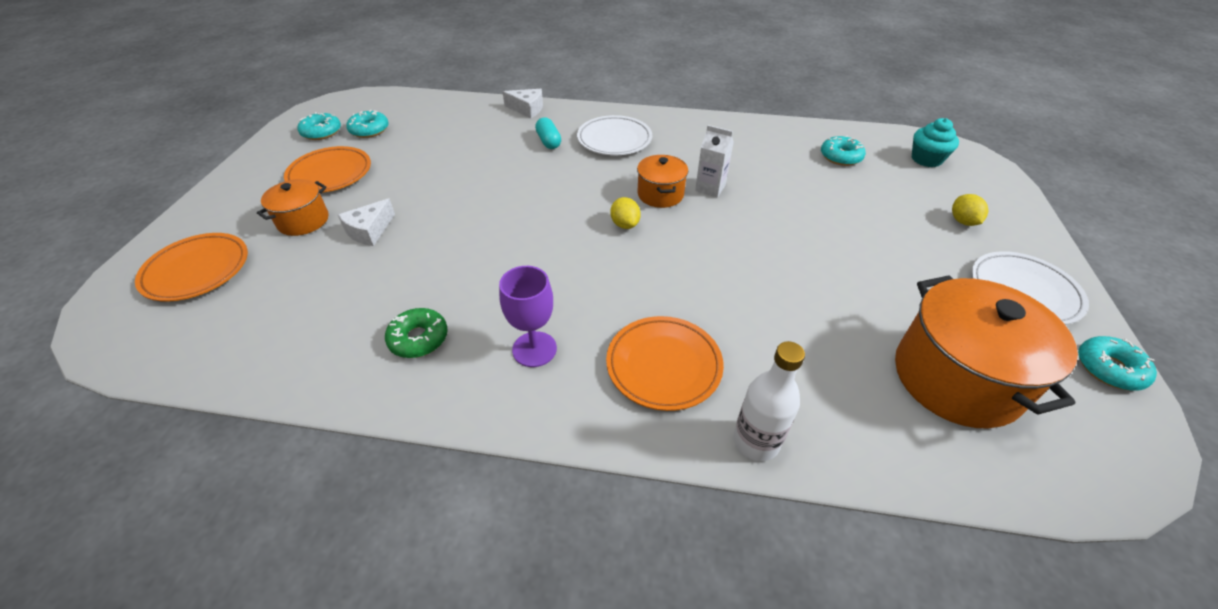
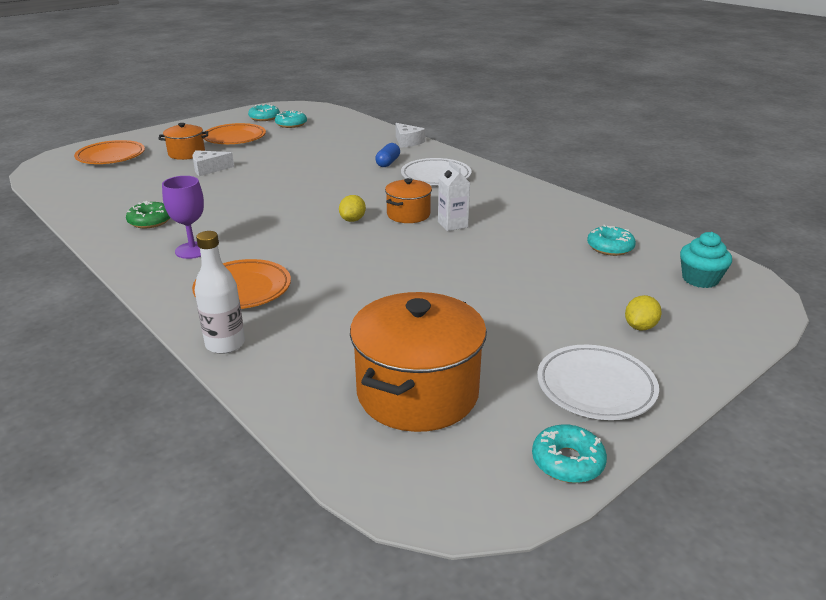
camera: 40 degrees right, 15 degrees down
turquoise capsule [535,117,561,149] -> blue capsule [375,143,400,167]

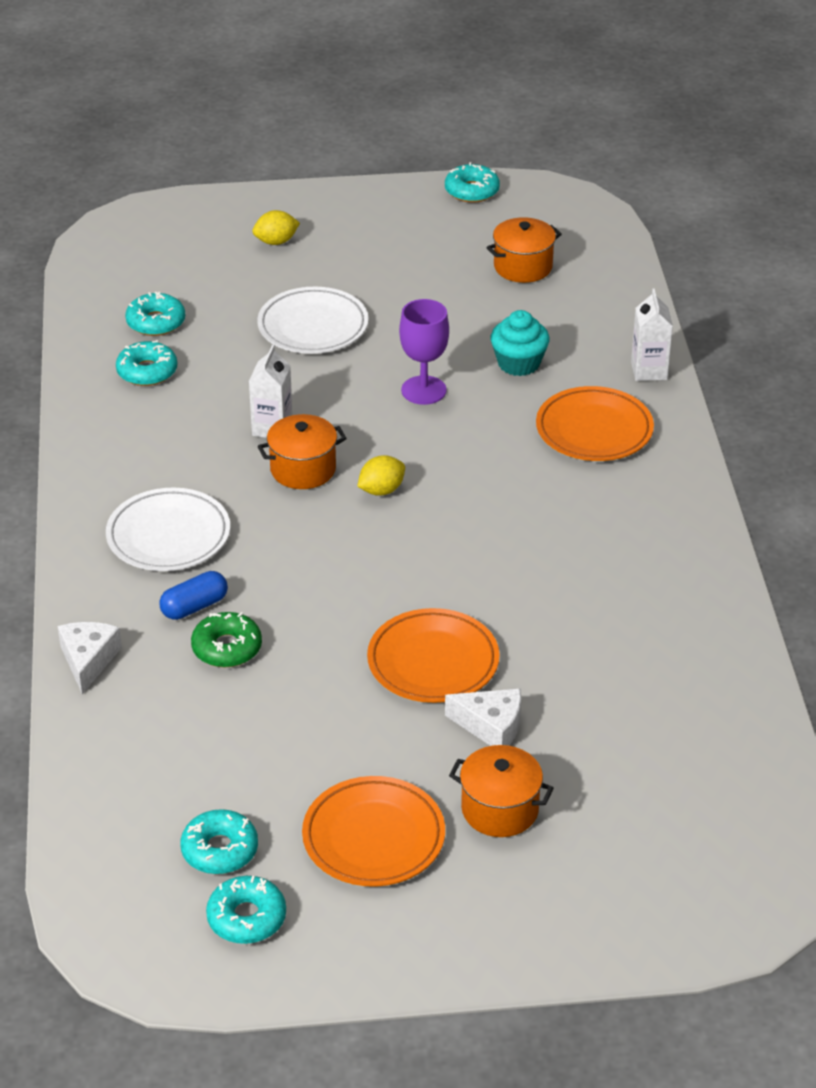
camera: 145 degrees left, 10 degrees up
orange plate [74,140,145,164] -> orange plate moved to [367,608,500,703]
green donut [126,201,170,228] -> green donut moved to [191,612,262,667]
purple goblet [162,176,204,259] -> purple goblet moved to [399,299,449,405]
white bottle [194,231,245,354] -> white carton [631,289,673,381]
orange pot [350,292,487,432] -> orange pot [486,217,562,283], size x0.54
white plate [537,345,659,420] -> white plate moved to [257,287,369,354]
turquoise cupcake [680,232,732,288] -> turquoise cupcake moved to [491,310,549,376]
none -> turquoise donut [116,340,177,386]

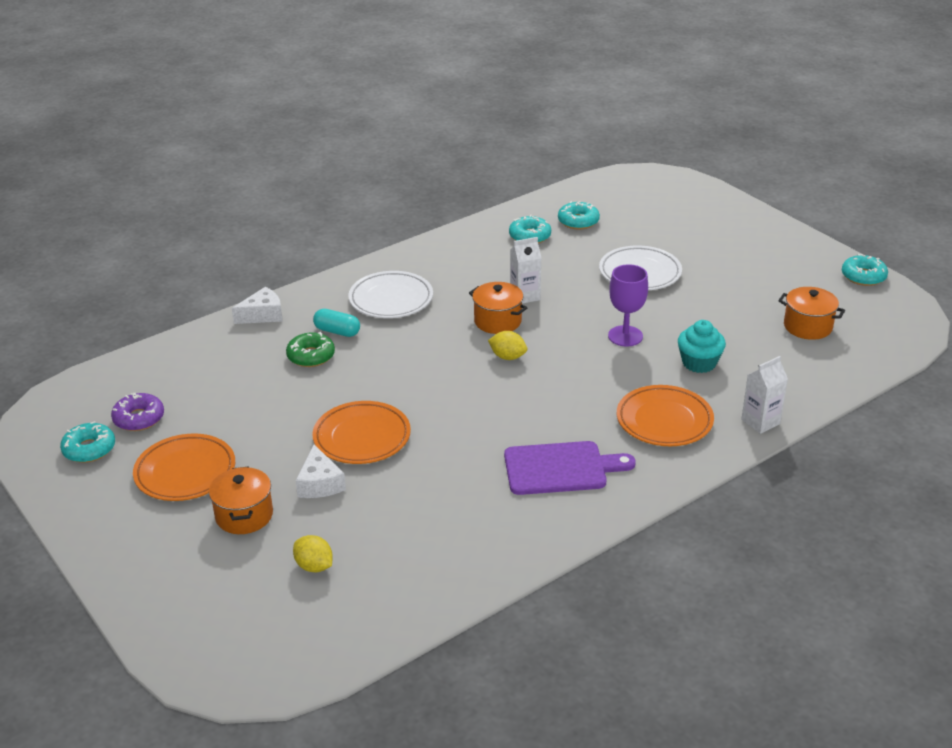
camera: 60 degrees right, 5 degrees down
blue capsule [159,571,228,620] -> turquoise capsule [313,309,360,337]
turquoise donut [180,809,258,874] -> purple donut [111,393,164,431]
yellow lemon [252,210,300,245] -> yellow lemon moved to [293,535,333,572]
none -> purple cutting board [504,441,636,495]

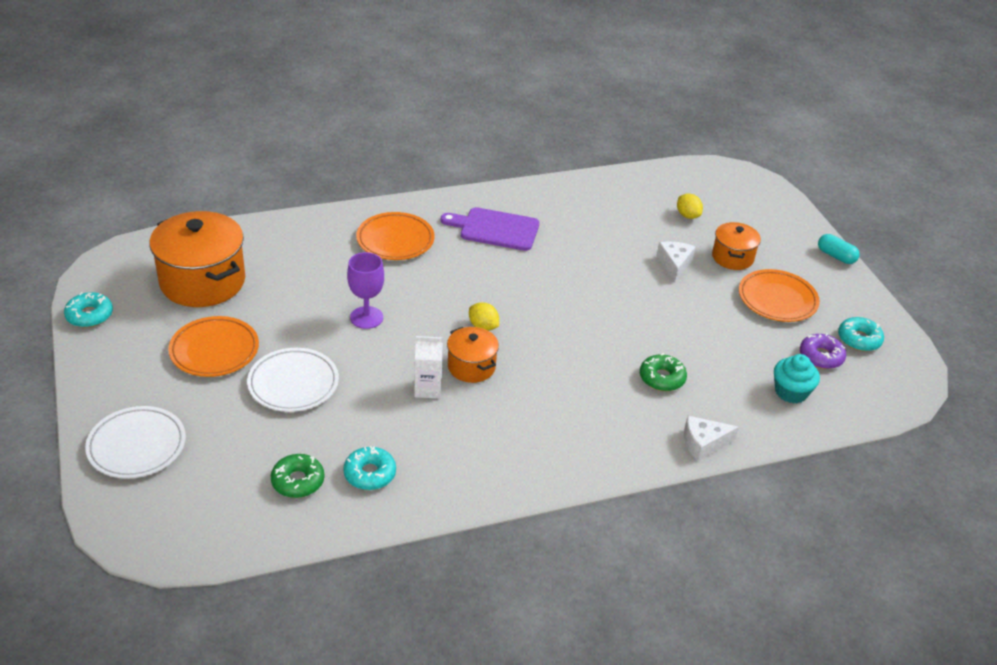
camera: 165 degrees left, 5 degrees up
orange plate [312,401,411,464] -> orange plate moved to [168,316,259,377]
turquoise capsule [313,309,360,337] -> turquoise capsule moved to [818,234,860,264]
white plate [348,271,433,318] -> white plate moved to [85,406,186,479]
turquoise donut [558,201,600,230] -> green donut [271,454,325,498]
turquoise cupcake [678,320,726,373] -> turquoise cupcake moved to [774,354,820,404]
white carton [741,356,788,434] -> none
orange pot [778,287,845,340] -> orange pot [149,211,245,307], size x1.86

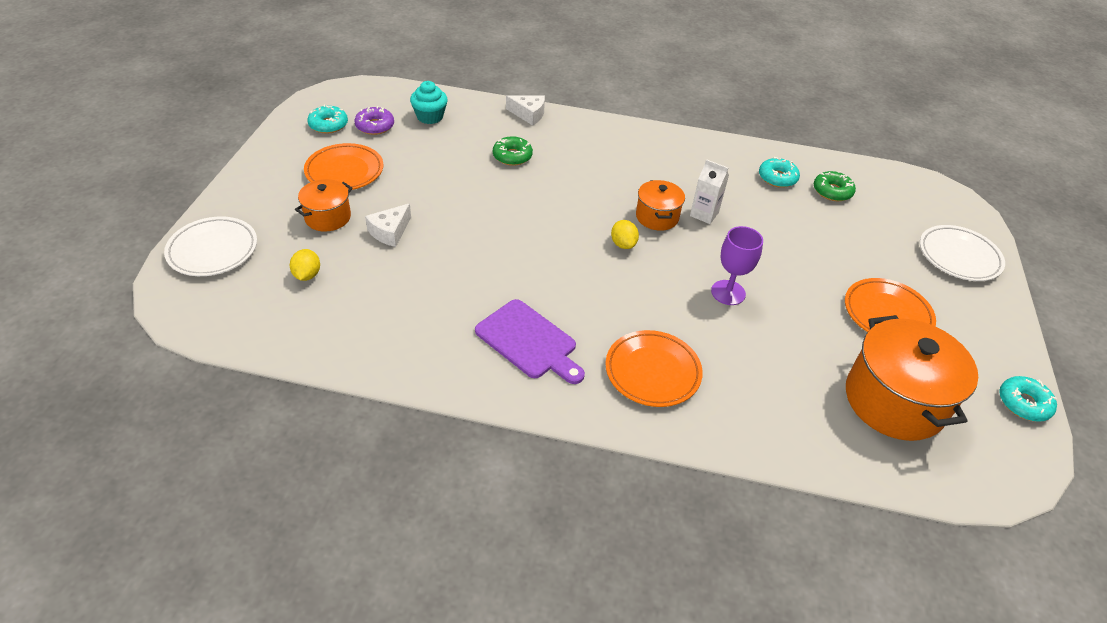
camera: 150 degrees left, 5 degrees up
white plate [247,348,339,412] -> white plate moved to [164,217,257,276]
turquoise capsule [818,234,860,264] -> none

